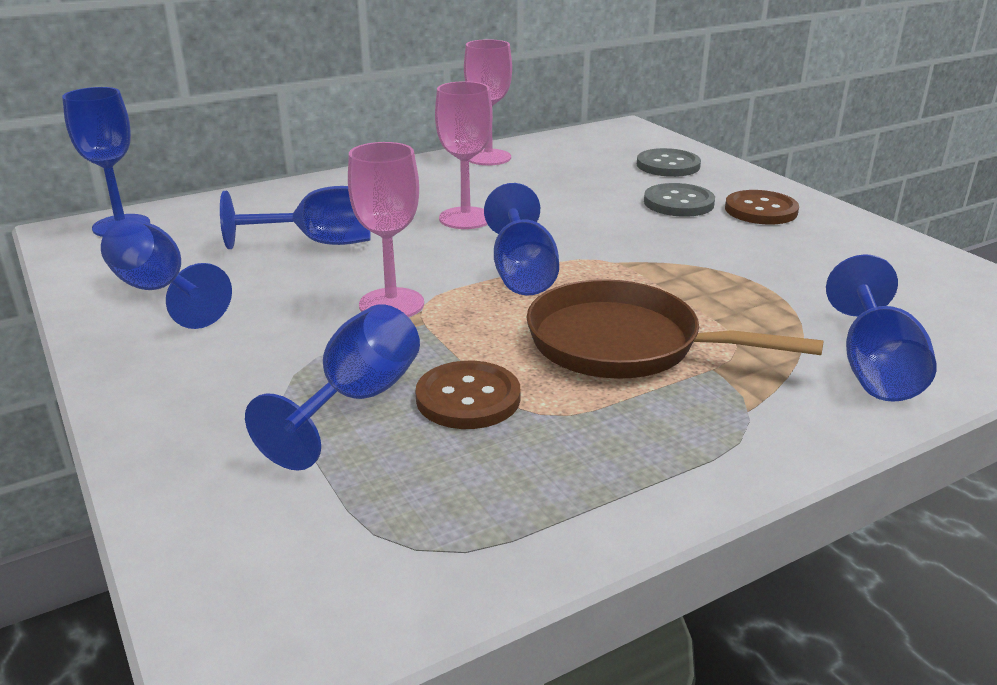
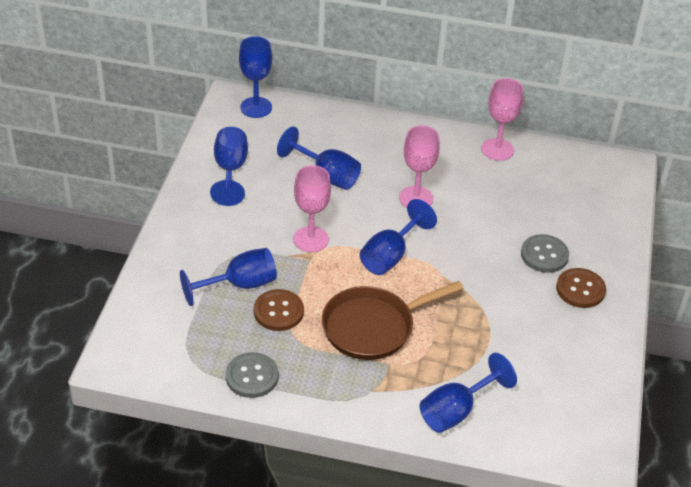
camera: 40 degrees right, 15 degrees up
brown pan [527,279,824,379] -> brown pan turned 90 degrees counterclockwise [322,281,464,360]
grey button [637,148,701,177] -> grey button moved to [226,352,279,398]

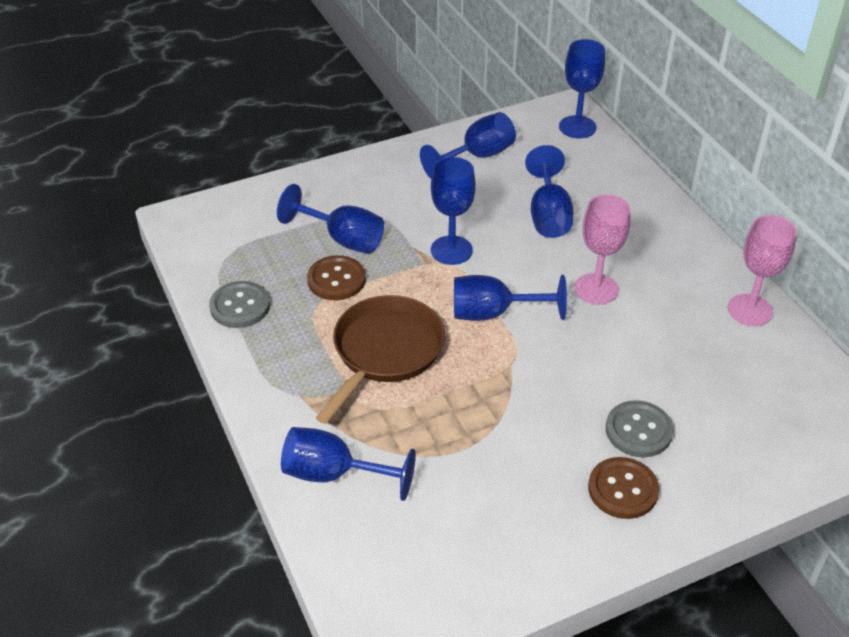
camera: 55 degrees right, 0 degrees up
pink goblet [294,165,331,252] -> blue goblet [431,157,476,265]
brown pan [322,281,464,360] -> brown pan turned 90 degrees clockwise [316,295,445,424]

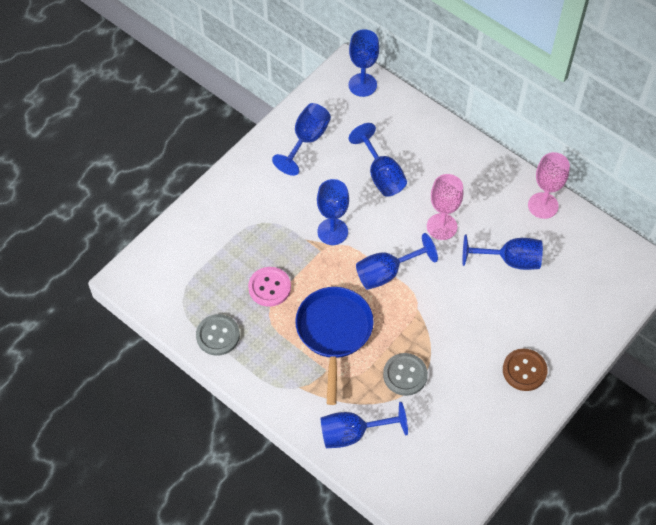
camera: 25 degrees left, 15 degrees up
blue goblet [277,184,384,254] -> blue goblet moved to [463,234,543,270]
brown button [307,255,366,300] -> pink button [248,267,291,307]
brown pan [316,295,445,424] -> blue pan [295,287,374,405]
grey button [606,400,674,457] -> grey button moved to [383,353,428,396]

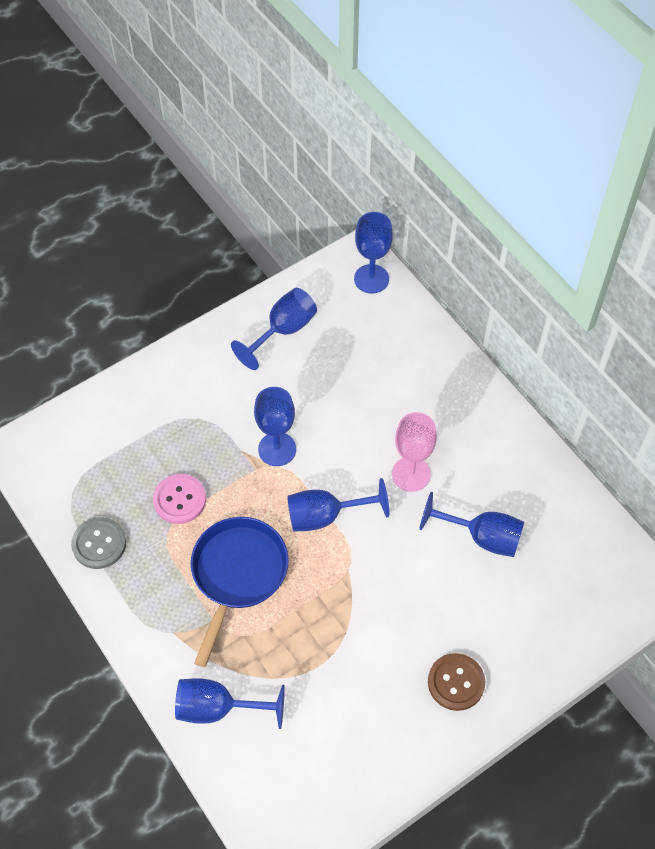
camera: 15 degrees right, 0 degrees up
blue goblet [349,123,407,197] -> none
grey button [383,353,428,396] -> none
pink goblet [528,152,570,219] -> none

